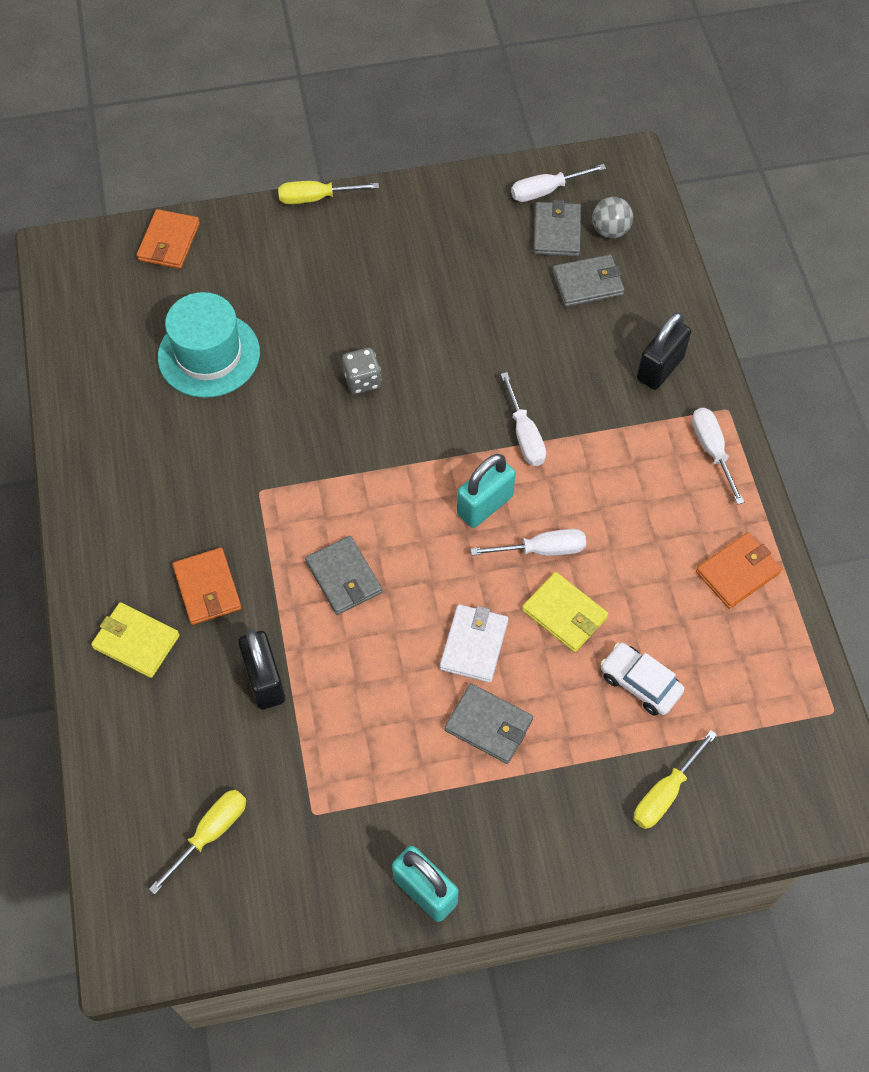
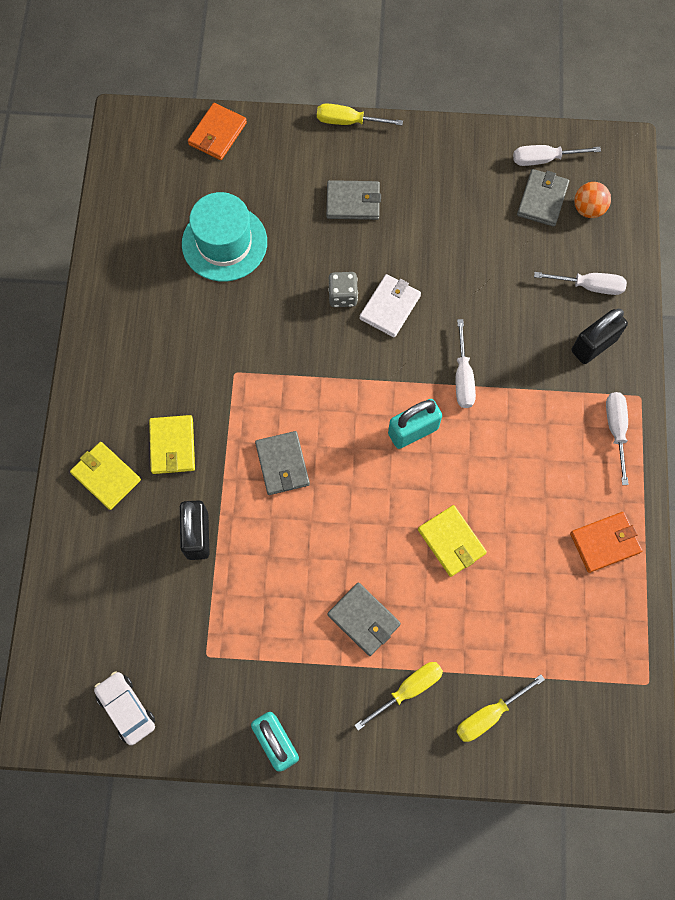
camera: 15 degrees right, 10 degrees up
yellow screwdriver [149,790,246,894] -> yellow screwdriver moved to [354,662,443,731]
orange wallet [172,548,242,625] -> yellow wallet [149,415,195,474]
white wallet [440,604,508,683] -> white wallet moved to [359,274,421,338]
white screwdriver [471,529,586,556] -> white screwdriver moved to [534,272,627,295]
grey wallet [552,254,625,307] -> grey wallet moved to [326,180,381,220]
grey ball [592,197,633,238] -> orange ball [574,182,611,218]
white car [601,643,684,716] -> white car moved to [94,671,155,745]

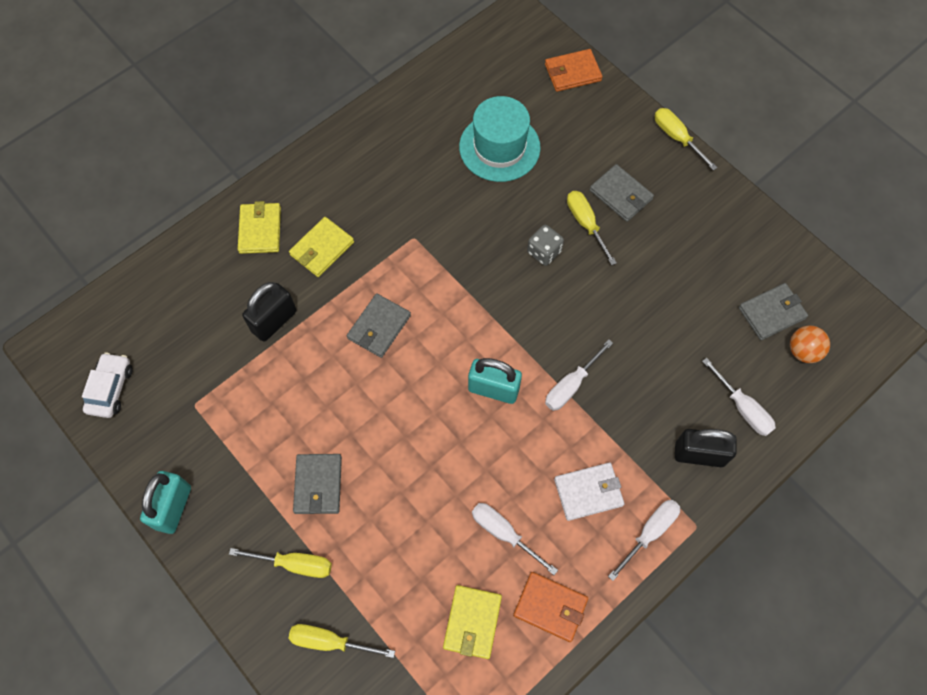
camera: 45 degrees right, 5 degrees down
white wallet [359,274,421,338] -> white wallet moved to [554,463,624,521]
yellow wallet [418,505,487,577] -> yellow wallet moved to [443,585,502,659]
white screwdriver [513,145,601,166] -> white screwdriver moved to [472,503,558,575]
none -> yellow screwdriver [567,191,617,265]

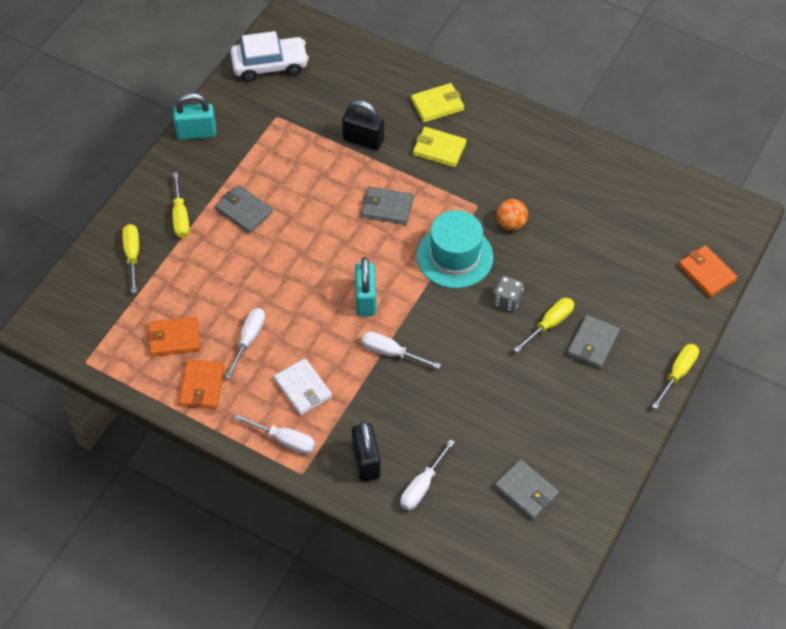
camera: 70 degrees right, 10 degrees down
white car [82,352,132,418] -> white car [230,31,309,82], size x1.50
grey wallet [293,454,342,514] -> grey wallet turned 60 degrees clockwise [215,185,273,233]
yellow wallet [443,585,502,659] -> orange wallet [147,317,200,356]
turquoise hat [459,96,541,182] -> turquoise hat moved to [417,210,493,288]
orange ball [790,326,830,363] -> orange ball moved to [496,199,528,231]

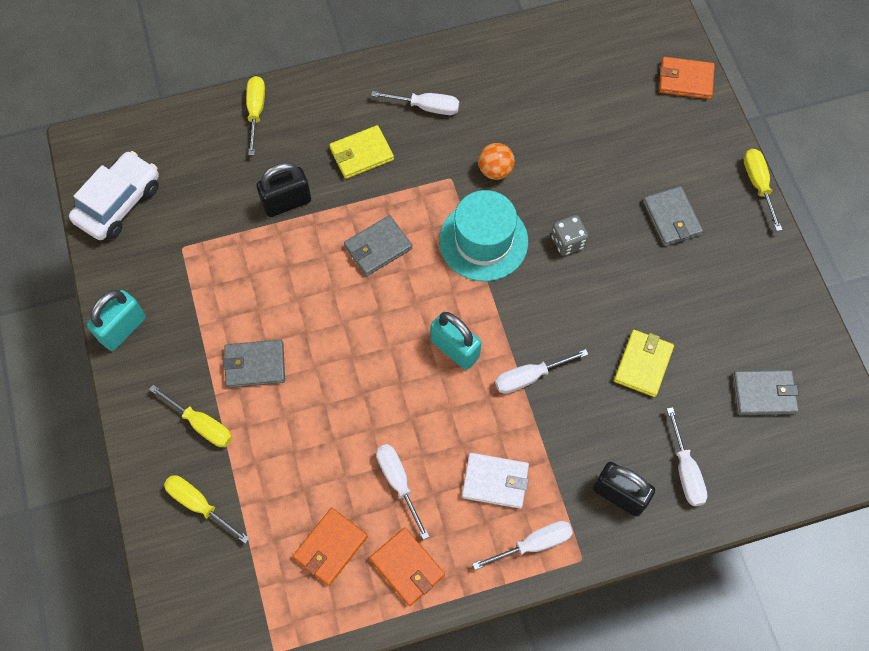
camera: 45 degrees left, 10 degrees up
yellow wallet [411,83,464,123] -> yellow wallet moved to [614,330,674,397]
yellow screwdriver [513,298,574,353] -> yellow screwdriver moved to [246,76,265,155]
none -> white screwdriver [371,91,459,115]

